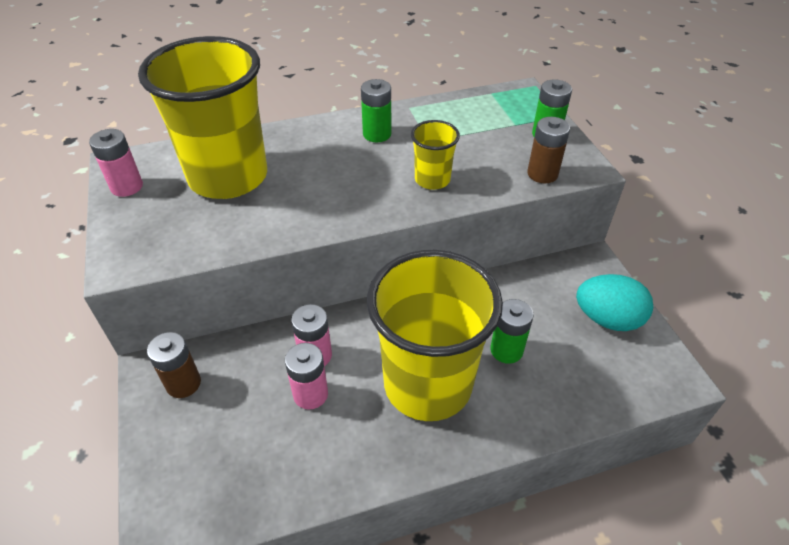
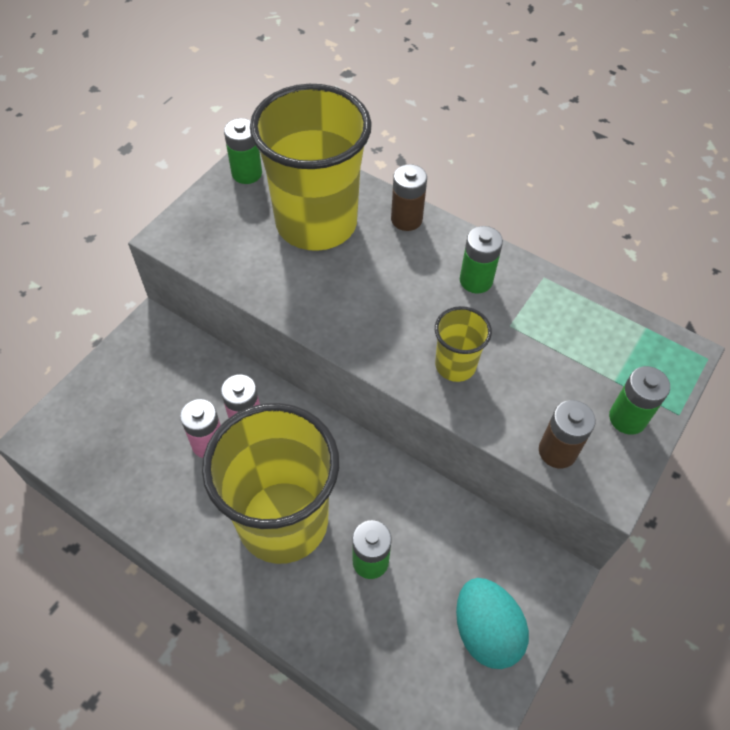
camera: 50 degrees right, 10 degrees up
pink battery [89,129,143,197] -> green battery [224,118,262,184]
brown battery [147,332,201,398] -> brown battery moved to [391,164,427,231]

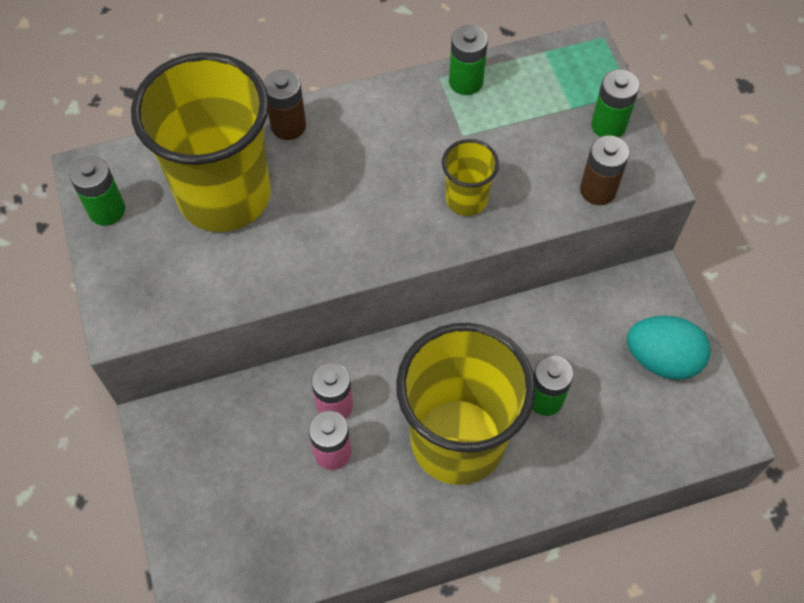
camera: 50 degrees left, 5 degrees up
green battery [460,226,503,293] -> green battery moved to [449,25,488,95]

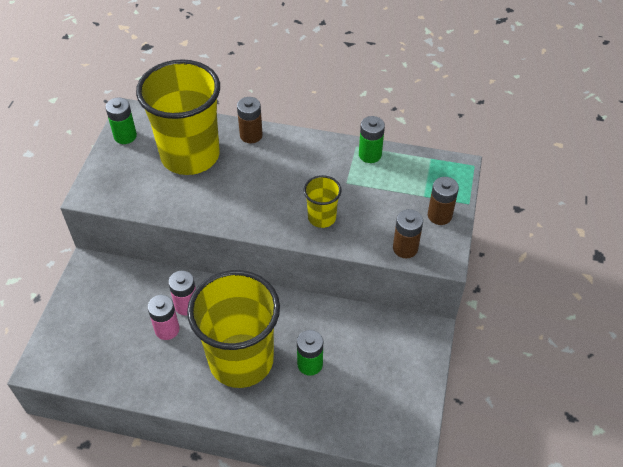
camera: 30 degrees right, 10 degrees down
green battery [591,69,639,138] -> brown battery [428,177,459,225]
turquoise egg [627,316,711,380] -> none

